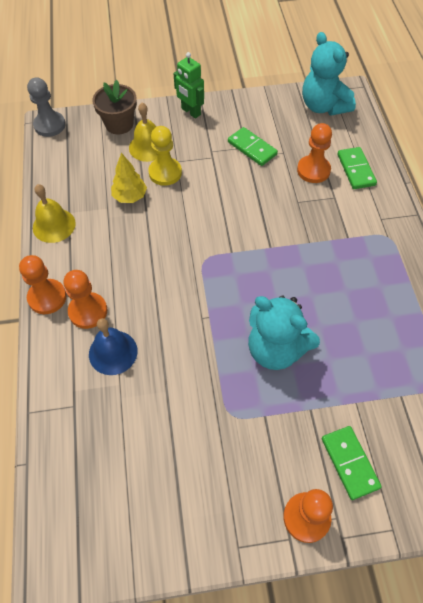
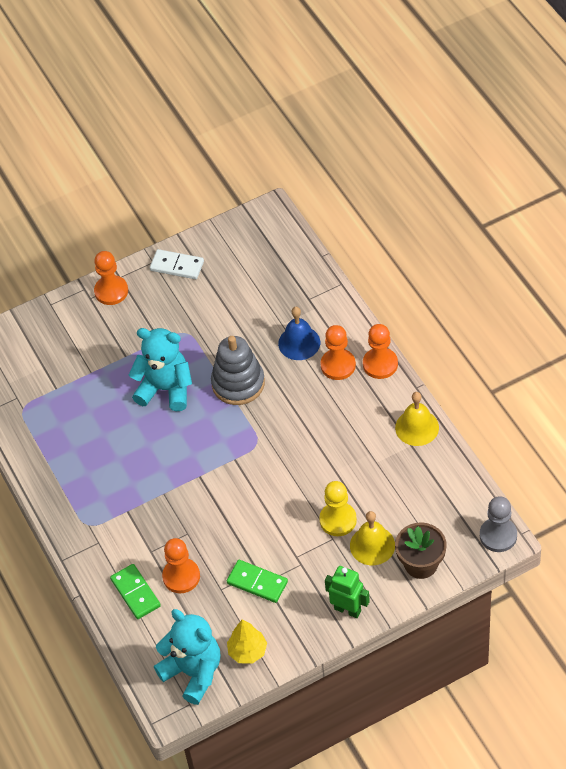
camera: 165 degrees right, 5 degrees down
yellow tree [111,153,147,203] -> yellow tree moved to [227,619,267,664]
green domino [322,426,382,500] -> none
none -> white domino [150,249,204,279]
none -> grey stacking toy [211,336,265,405]

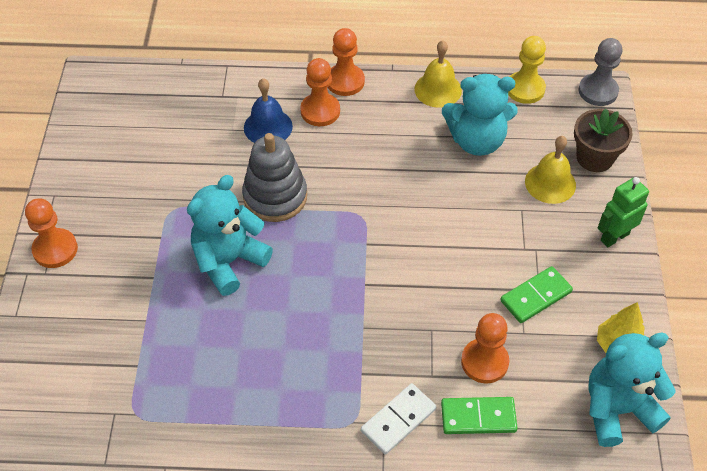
camera: 65 degrees left, 0 degrees up
white domino [150,249,204,279] -> white domino moved to [361,383,436,455]
yellow pawn [319,481,357,536] -> yellow pawn moved to [508,36,546,104]
none -> turquoise teddy bear [442,74,517,156]

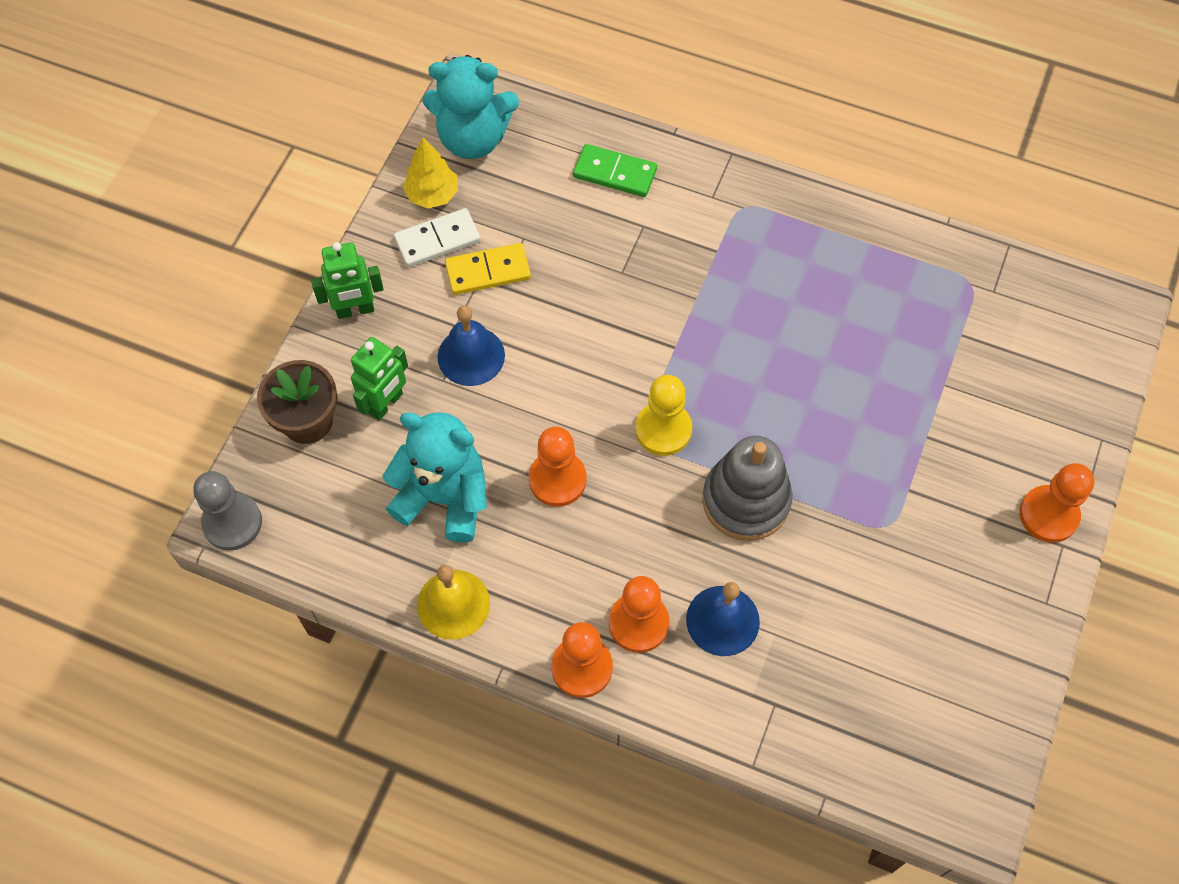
camera: 160 degrees left, 10 degrees up
turquoise teddy bear [187,175,273,296] -> none
white domino [361,383,436,455] -> white domino moved to [394,208,481,267]
orange pawn [461,313,509,383] -> orange pawn moved to [528,427,587,507]
green domino [500,266,573,323] -> yellow domino [445,243,531,295]
yellow pawn [508,36,546,104] -> yellow pawn moved to [635,375,693,456]
yellow bell [525,136,576,204] -> green robot [351,337,408,420]
none -> blue bell [438,306,505,386]

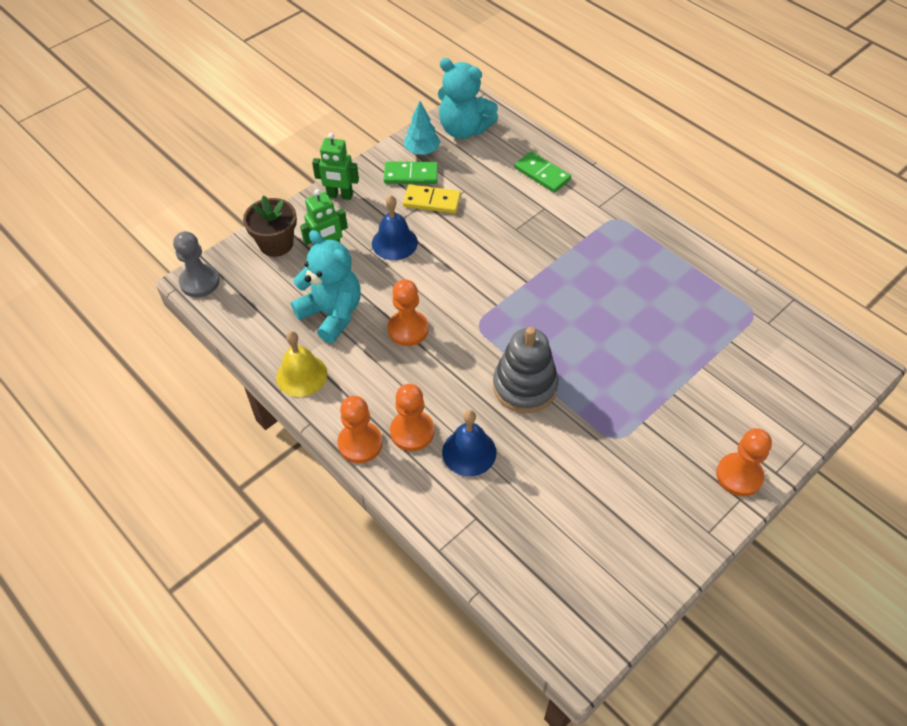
camera: 25 degrees right, 10 degrees down
white domino [394,208,481,267] -> green domino [384,162,438,184]
yellow tree [403,137,458,208] -> turquoise tree [404,101,441,155]
yellow pawn [635,375,693,456] -> none

